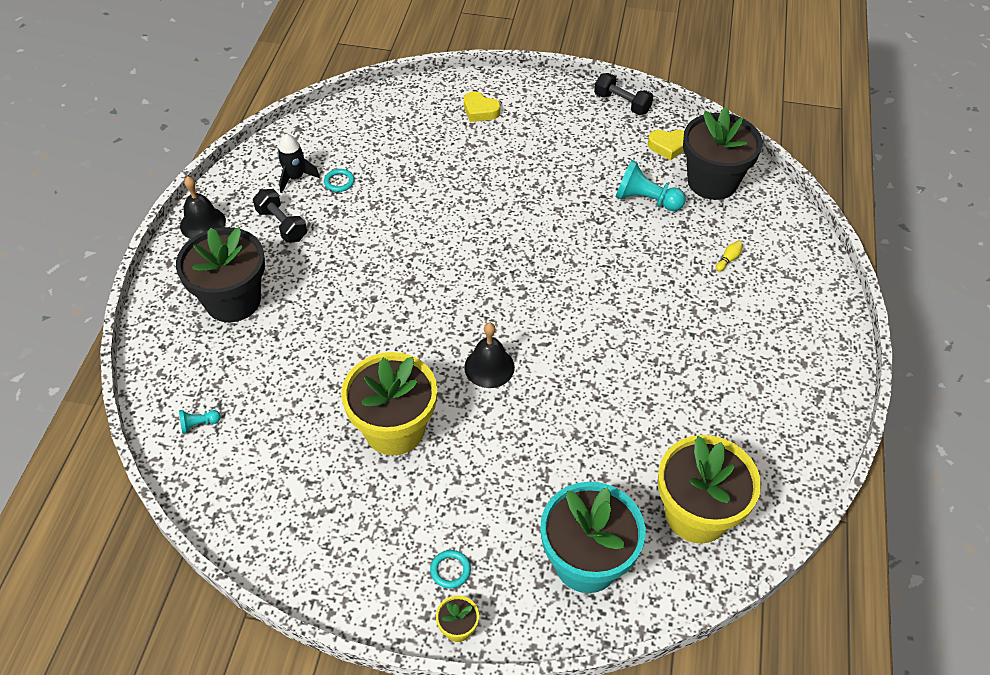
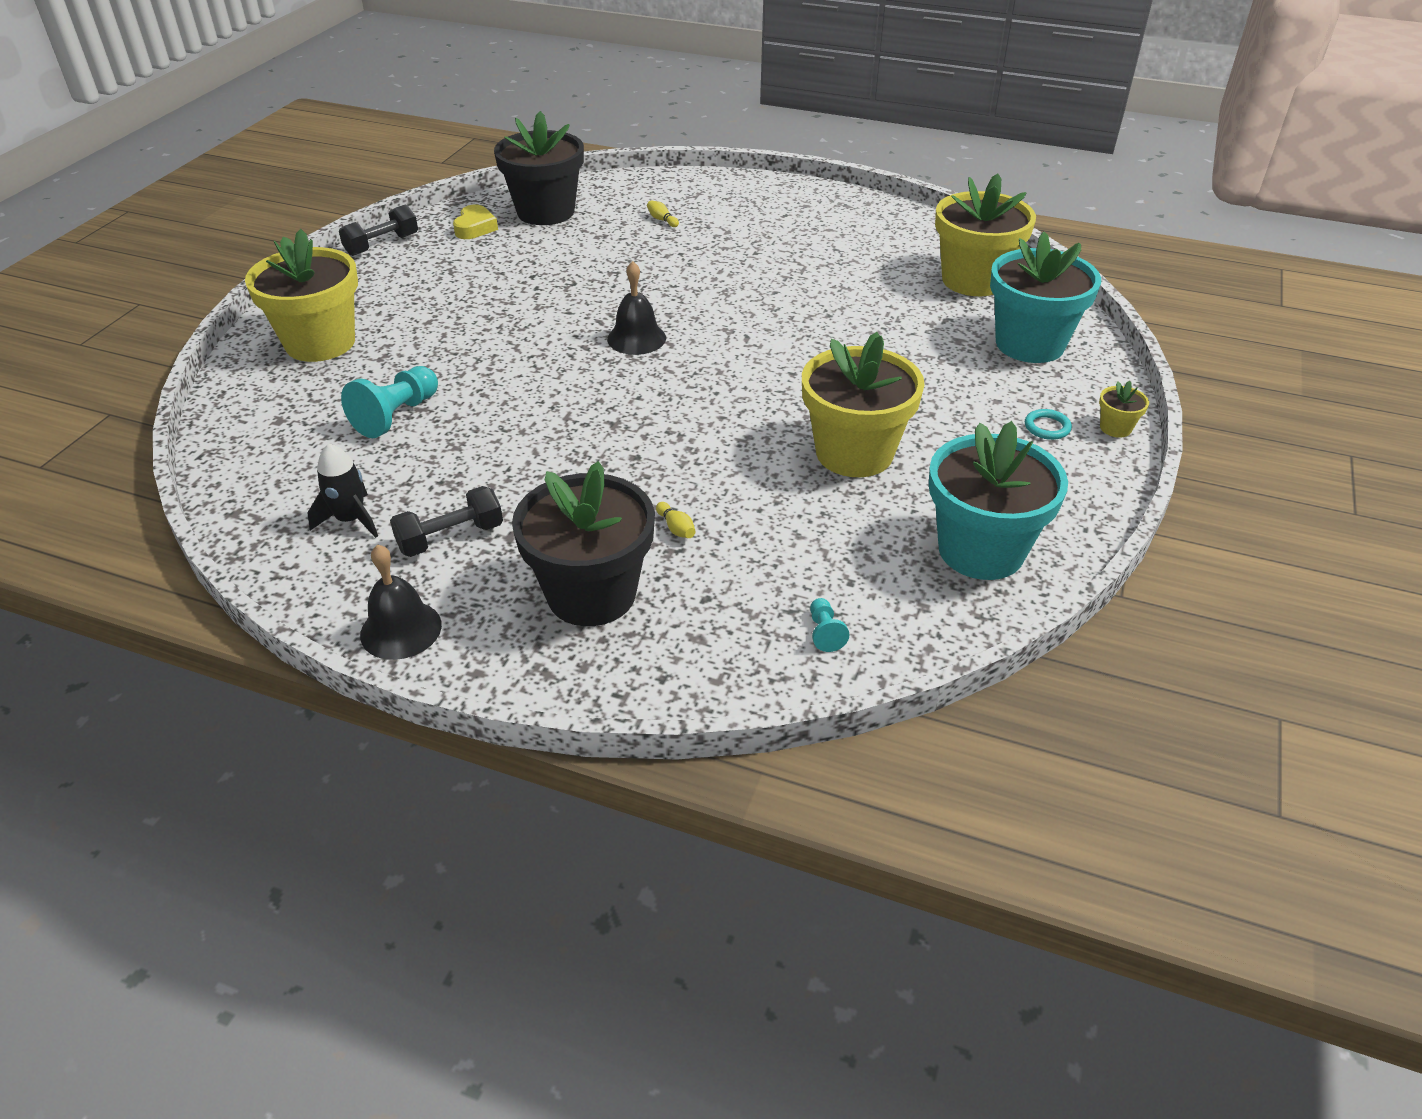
camera: 80 degrees left, 10 degrees down
turquoise ring [324,169,355,192] -> none
yellow heart [464,91,500,122] -> yellow flower pot [245,229,358,362]
black bell [464,323,515,388] -> black bell moved to [607,261,666,355]
turquoise pawn [615,160,686,211] -> turquoise pawn moved to [341,366,438,438]
none -> yellow bowling pin [656,502,696,538]
none -> turquoise flower pot [929,421,1068,580]

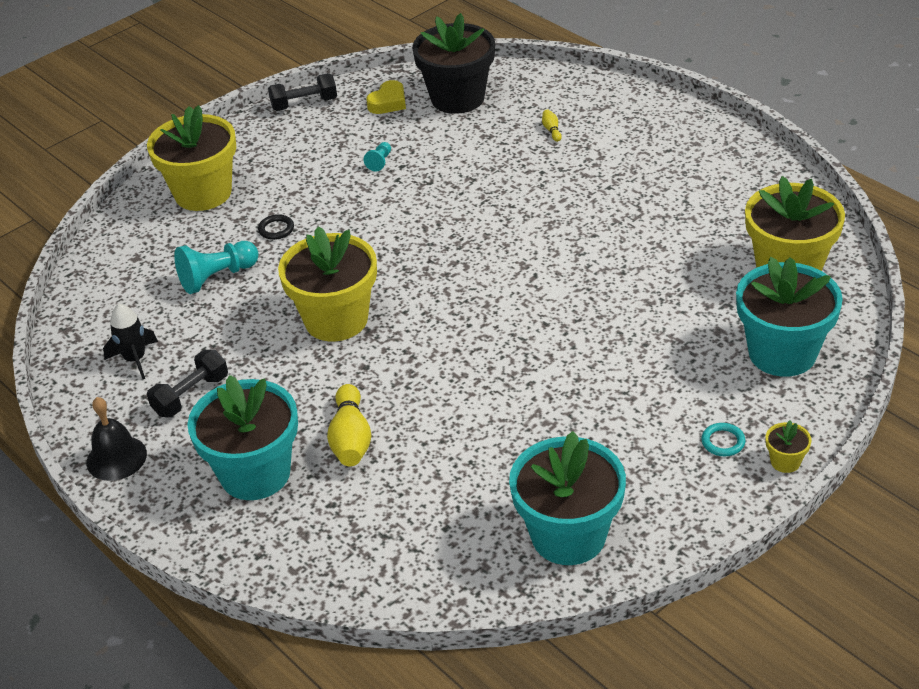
camera: 30 degrees right, 0 degrees up
black dumbbell [390,486,503,557] -> black dumbbell turned 45 degrees counterclockwise [147,350,228,417]
black flower pot [512,461,655,626] -> turquoise flower pot [187,375,298,500]
black bell [607,261,666,355] -> none
yellow bowling pin [656,502,696,538] -> yellow bowling pin [327,384,371,466], size x2.19
yellow flower pot [802,332,925,477] -> yellow flower pot moved to [278,226,377,341]
turquoise pawn [810,598,849,652] -> turquoise pawn moved to [364,142,391,172]
none -> black ring [258,214,294,240]

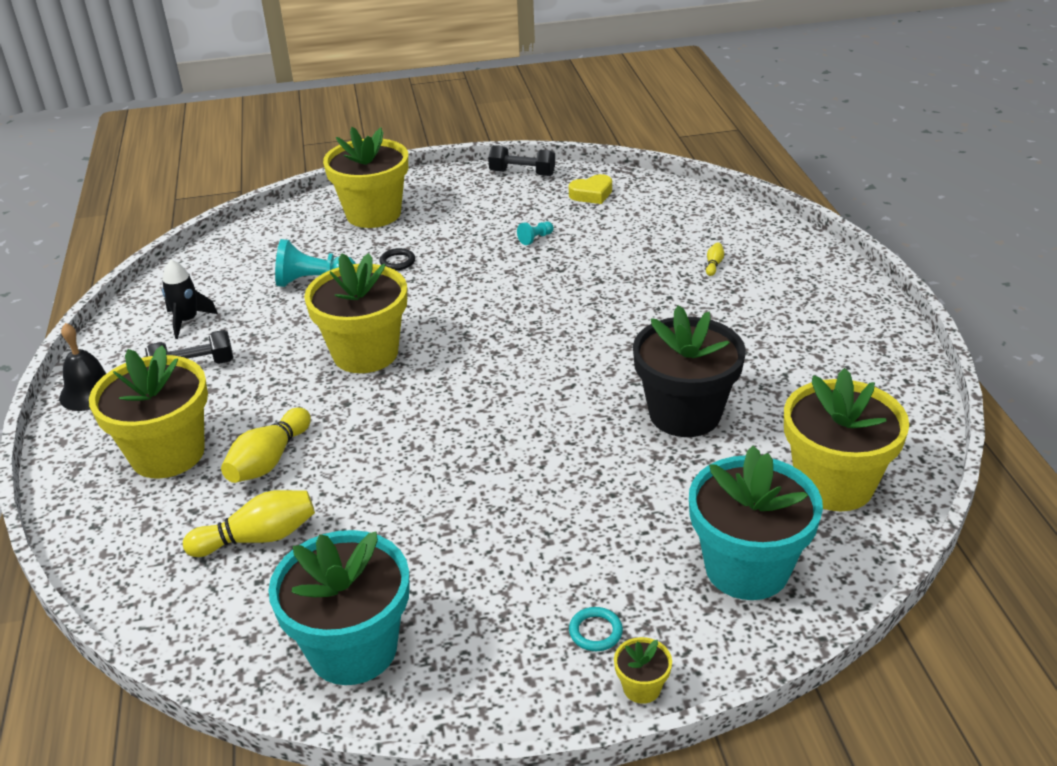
camera: 30 degrees right, 5 degrees down
turquoise flower pot [187,375,298,500] -> yellow flower pot [89,345,208,479]
black flower pot [412,13,495,114] -> black flower pot moved to [633,305,746,437]
none -> yellow bowling pin [183,490,315,557]

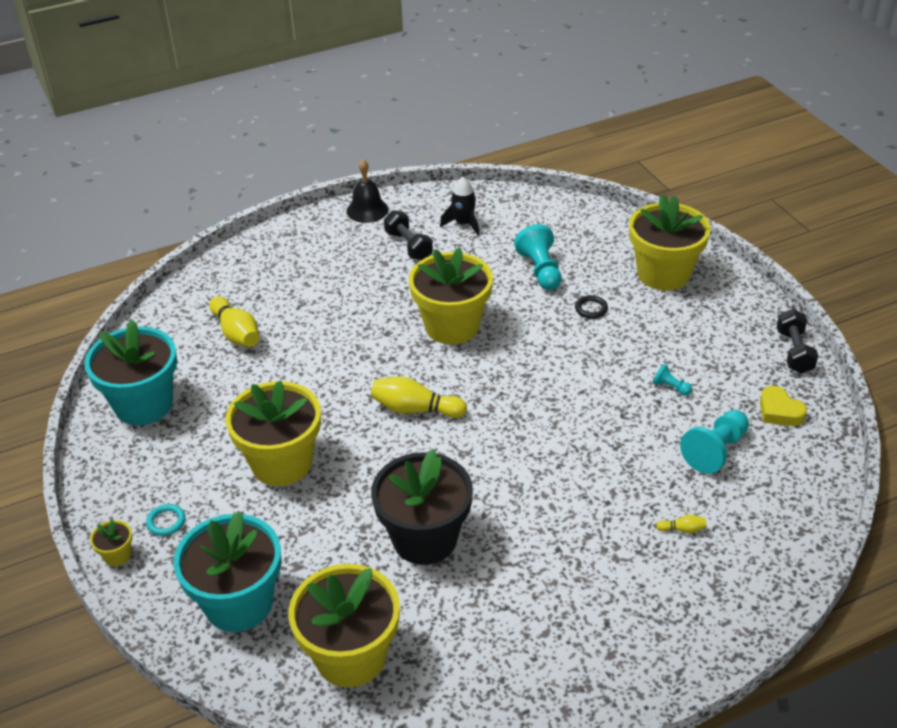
camera: 75 degrees right, 5 degrees up
yellow flower pot [89,345,208,479] -> yellow flower pot moved to [226,380,321,486]
yellow bowling pin [221,408,311,483] -> yellow bowling pin moved to [371,376,467,418]
none -> turquoise pawn [680,410,749,474]

